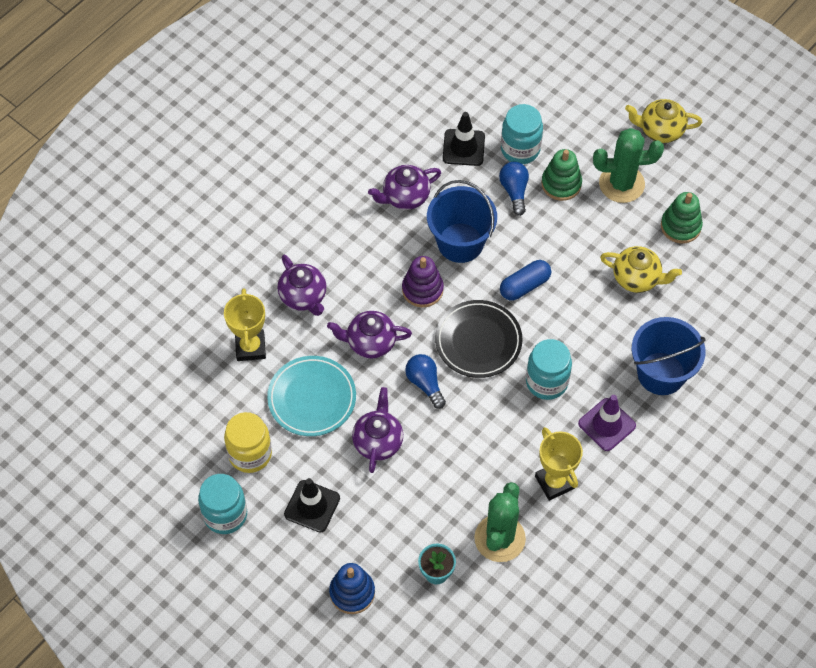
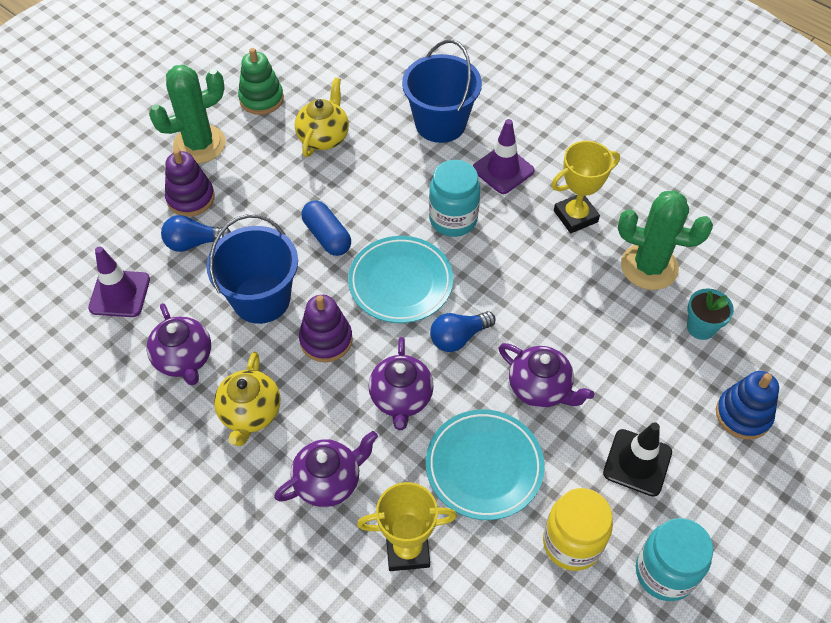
camera: 90 degrees left, 5 degrees down
purple teapot [352,387,403,473] -> purple teapot turned 150 degrees counterclockwise [499,343,594,408]
black plate [435,300,522,378] -> turquoise plate [348,236,453,323]
black traffic cone [443,112,485,166] -> purple traffic cone [88,246,150,317]
turquoise jar [501,104,543,164] -> none
green stacking toy [541,149,582,201] -> purple stacking toy [165,149,215,216]
green cactus [593,128,664,203] -> green cactus turned 60 degrees clockwise [149,65,226,164]
yellow teapot [625,99,702,143] -> yellow teapot moved to [214,352,280,446]

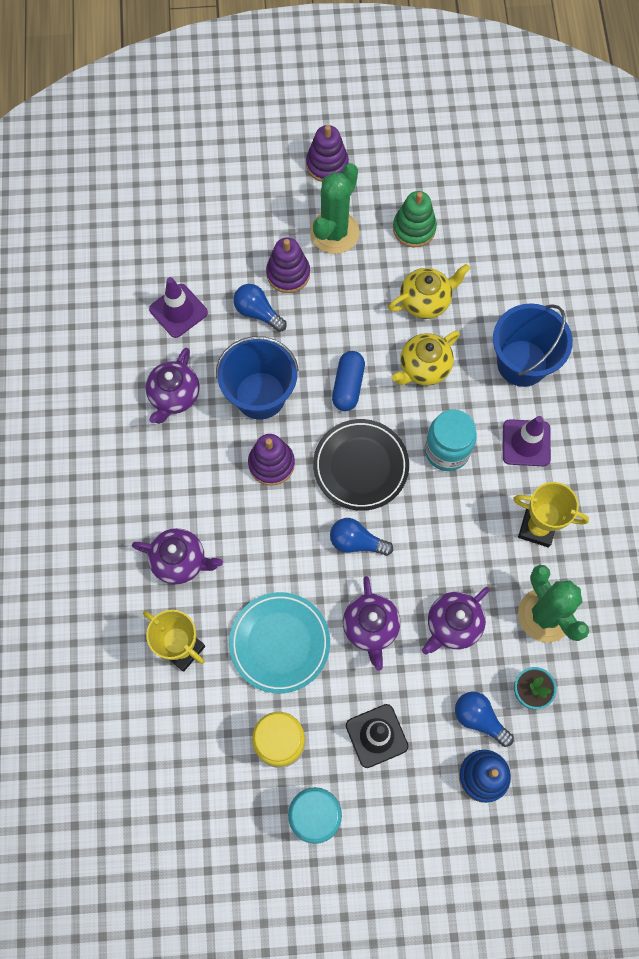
camera: 45 degrees right, 15 degrees up
green cactus [149,65,226,164] -> green cactus turned 75 degrees counterclockwise [310,163,359,254]
yellow teapot [214,352,280,446] -> yellow teapot moved to [392,331,460,386]
turquoise plate [348,236,453,323] -> black plate [313,419,409,511]
purple teapot [368,337,434,430] -> purple teapot moved to [422,587,490,654]
none -> purple stacking toy [306,125,349,182]
none -> blue light bulb [455,691,514,747]

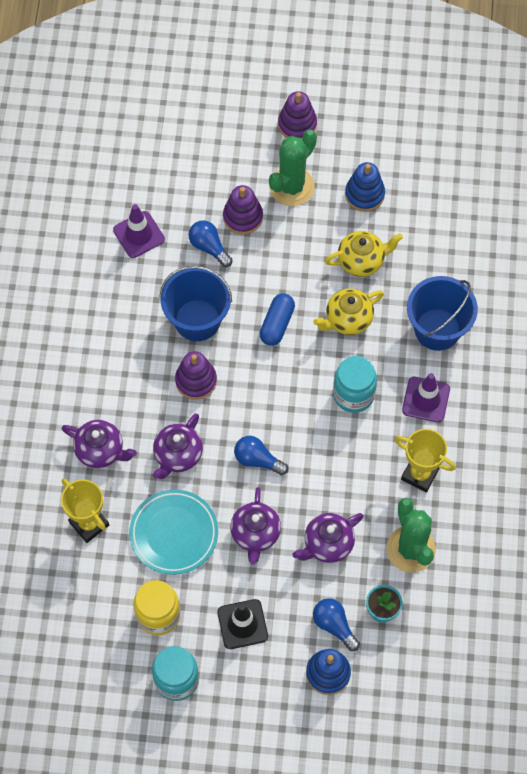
camera: 10 degrees right, 5 degrees down
purple teapot [145,348,200,424] -> purple teapot moved to [153,413,203,479]
black plate [313,419,409,511] -> none
green stacking toy [393,191,437,247] -> blue stacking toy [345,162,385,212]

